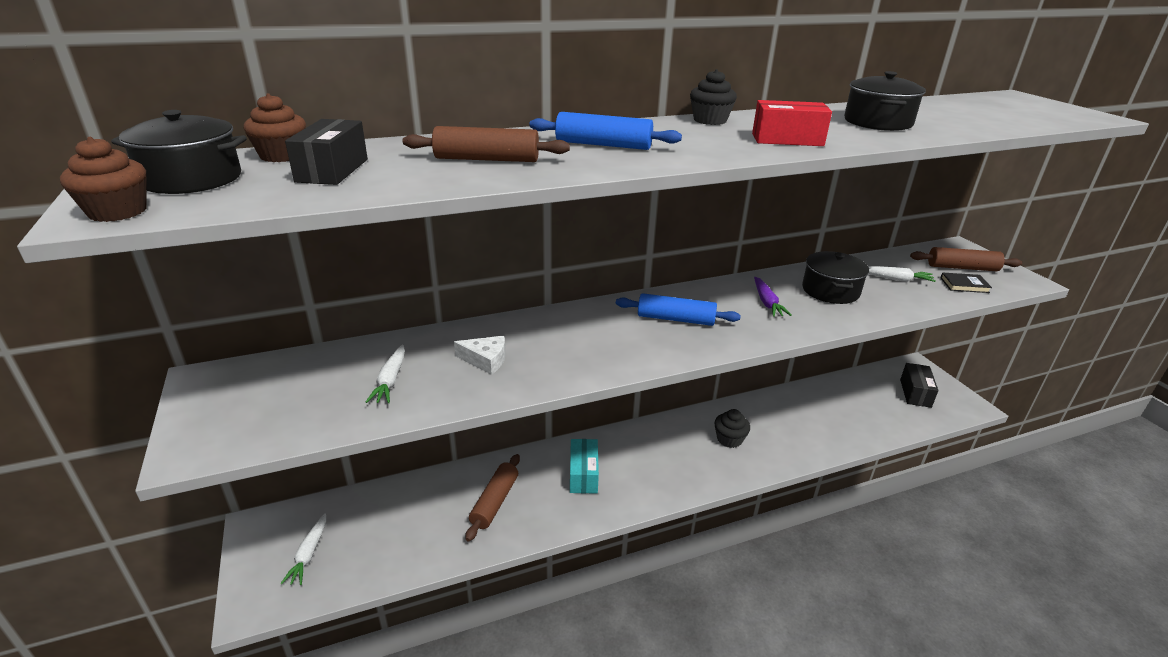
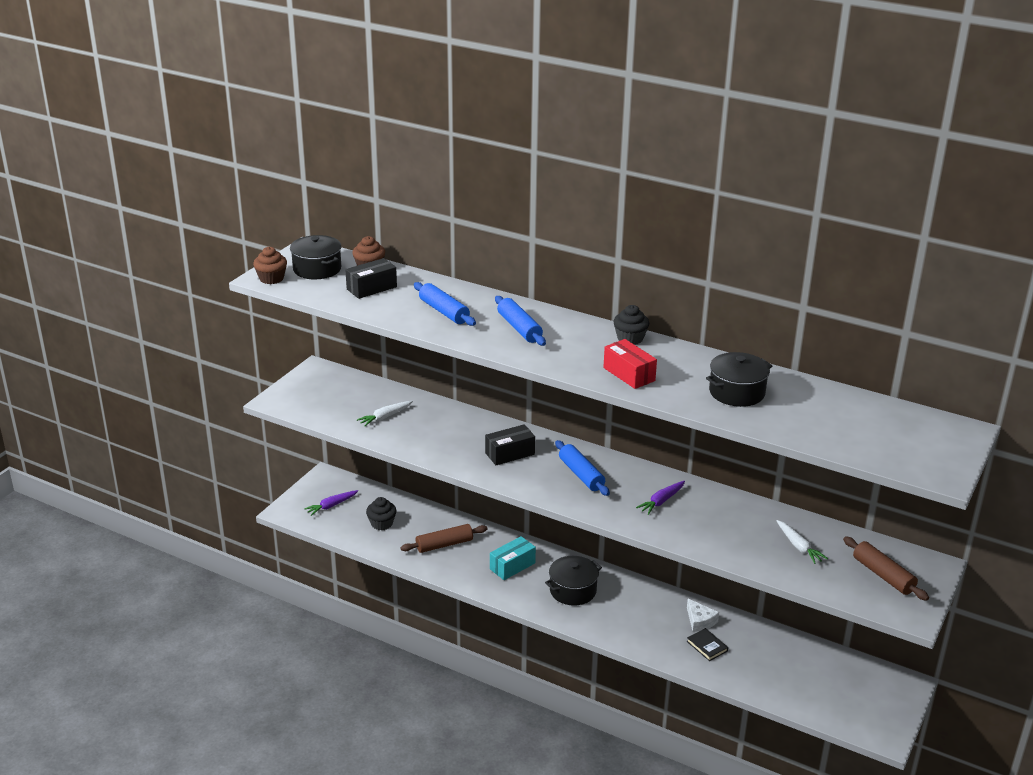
camera: 50 degrees right, 0 degrees up
white carrot [280,513,326,585] -> purple carrot [304,490,358,516]
brown rolling pin [403,126,570,162] -> blue rolling pin [414,282,476,326]
white cheese [454,336,506,375] -> white cheese moved to [687,599,719,632]
black cupcake [714,409,750,448] -> black cupcake moved to [366,497,396,530]
black pot [802,251,869,304] -> black pot moved to [545,556,602,606]
black box [900,363,939,408] -> black box moved to [485,424,535,465]
black book [940,272,992,293] -> black book moved to [687,628,728,661]

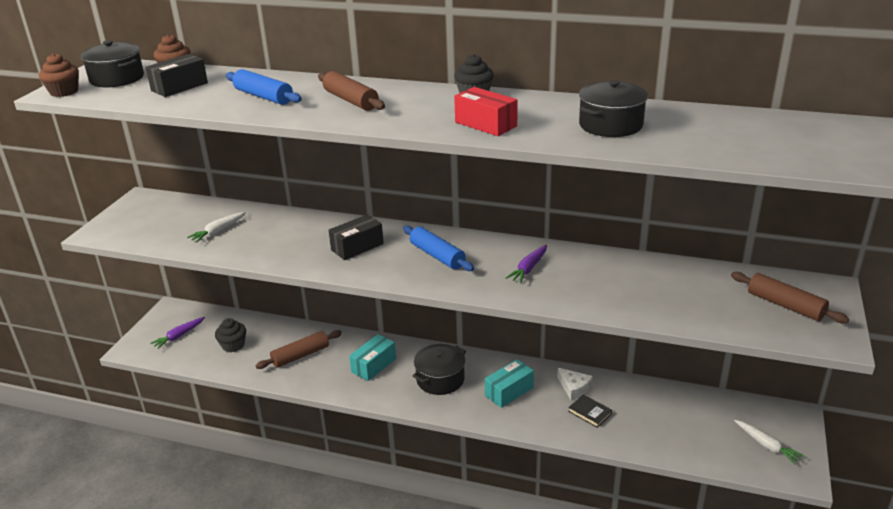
camera: 10 degrees left, 0 degrees up
blue rolling pin [495,296,546,346] -> brown rolling pin [318,71,385,111]
white carrot [776,520,828,564] -> white carrot moved to [734,420,804,465]
none -> turquoise box [485,359,534,408]

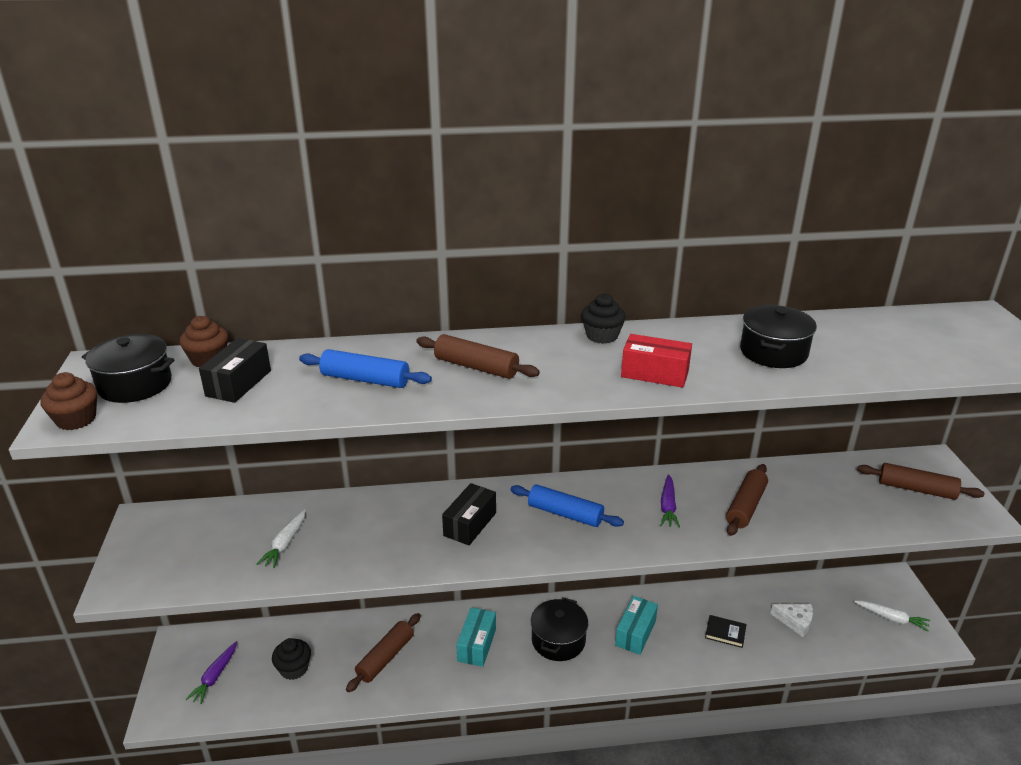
camera: 25 degrees left, 0 degrees up
white cheese [557,368,593,400] -> white cheese moved to [770,604,813,637]
none -> brown rolling pin [726,464,768,536]

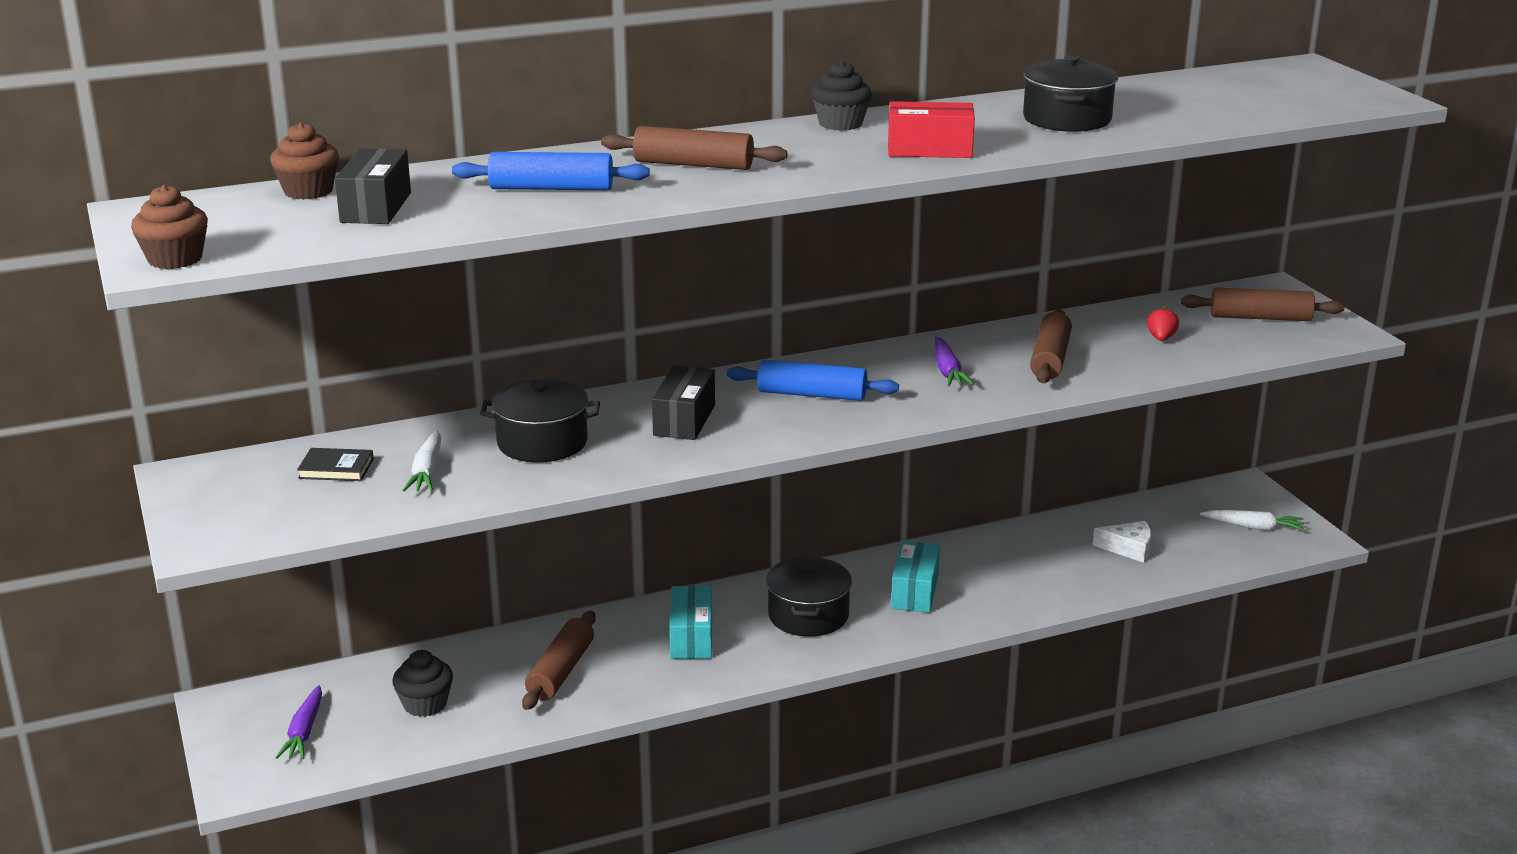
camera: 15 degrees left, 5 degrees down
black pot [82,334,174,403] -> black pot moved to [480,379,600,463]
black book [705,615,746,648] -> black book moved to [297,448,374,481]
none -> red strawberry [1147,306,1179,341]

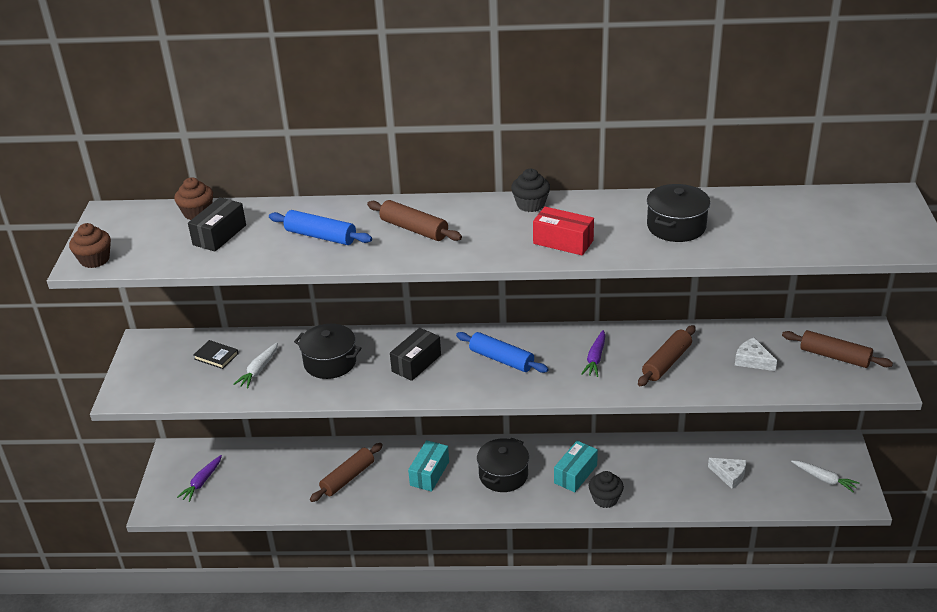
camera: 25 degrees right, 10 degrees up
black cupcake [392,650,453,717] -> black cupcake moved to [589,471,624,508]
red strawberry [1147,306,1179,341] -> white cheese [735,338,777,371]

